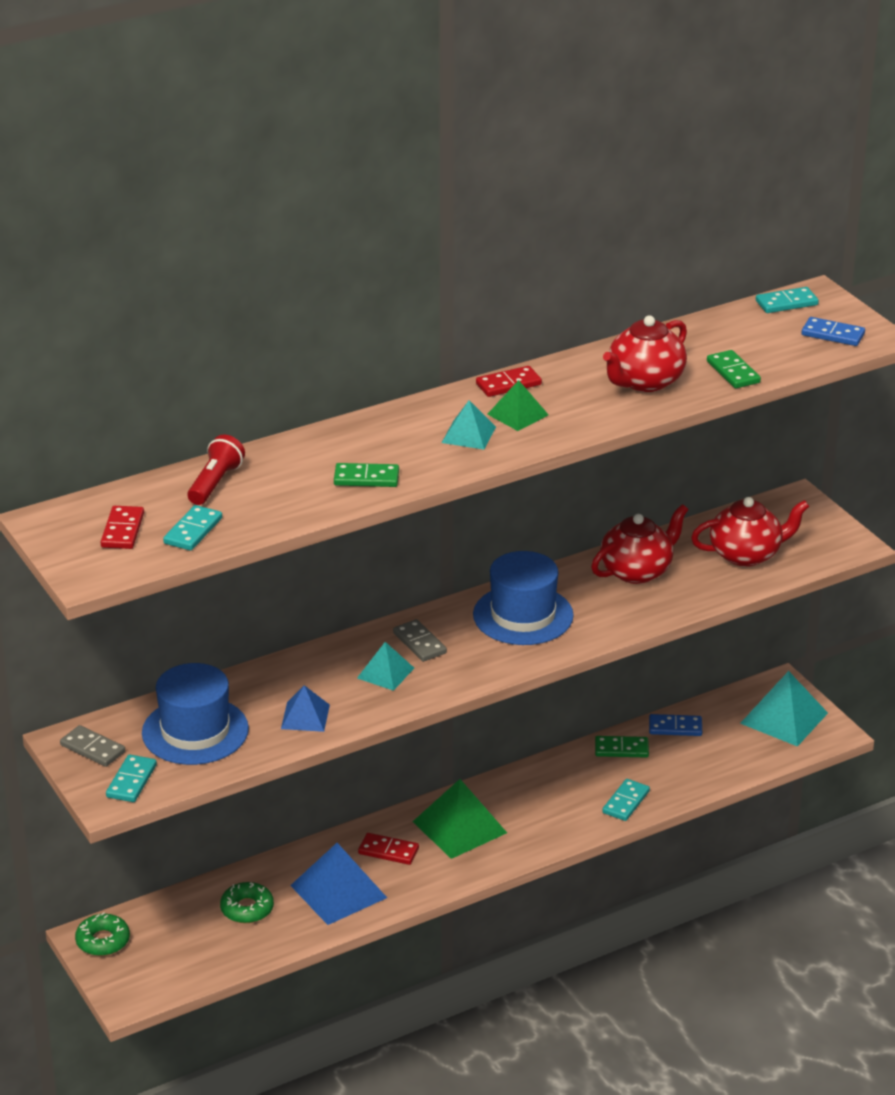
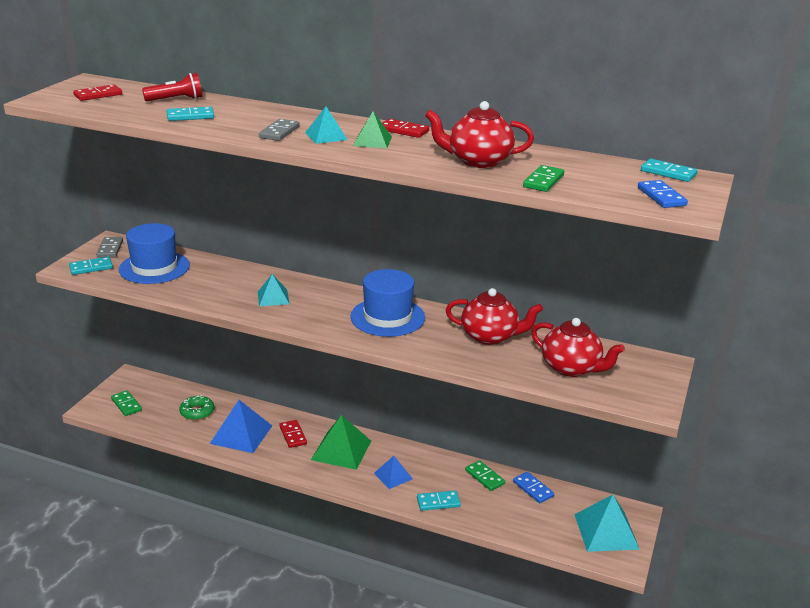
camera: 50 degrees right, 5 degrees down
green donut [75,912,130,956] -> none
turquoise domino [163,505,222,551] -> turquoise domino moved to [167,107,214,121]
blue pyramid [281,685,330,732] -> blue pyramid moved to [374,456,413,489]
green domino [334,463,399,487] -> green domino moved to [111,390,142,416]
grey domino [393,619,447,662] -> grey domino moved to [259,119,300,141]

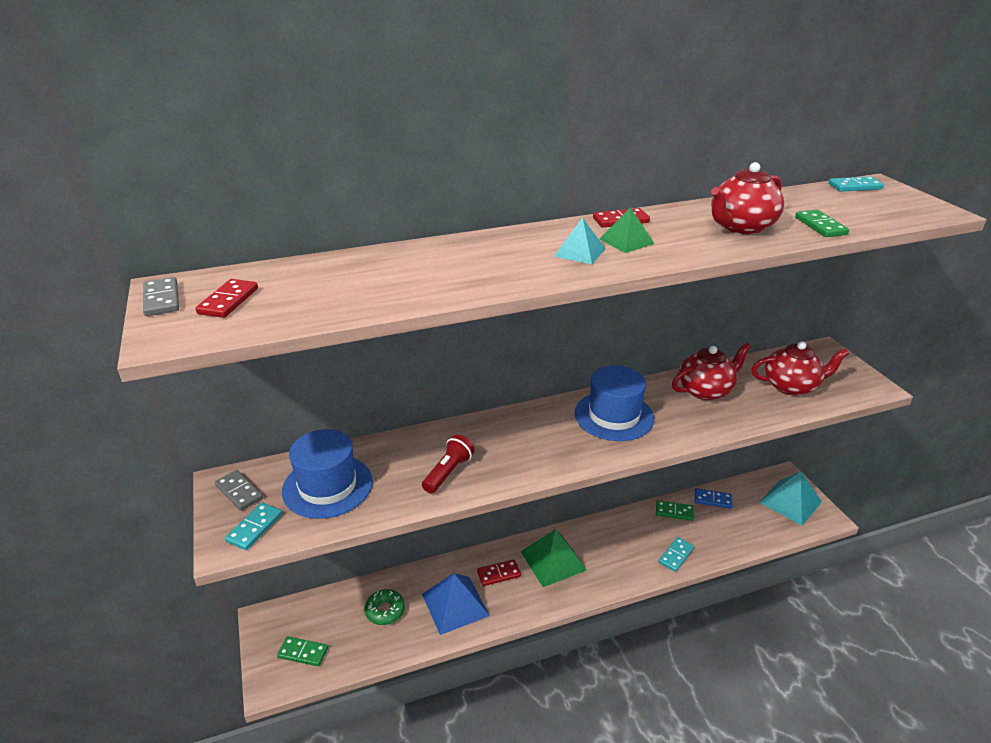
camera: 40 degrees left, 5 degrees up
red flashlight [142,73,202,101] -> red flashlight moved to [422,435,475,493]
turquoise domino [167,107,214,121] -> none
turquoise pyramid [258,274,289,306] -> none
grey domino [259,119,300,141] -> grey domino moved to [143,277,179,316]
red domino [279,420,307,448] -> red domino turned 45 degrees counterclockwise [477,559,521,586]
blue pyramid [374,456,413,489] -> none
blue domino [638,180,688,208] -> none

